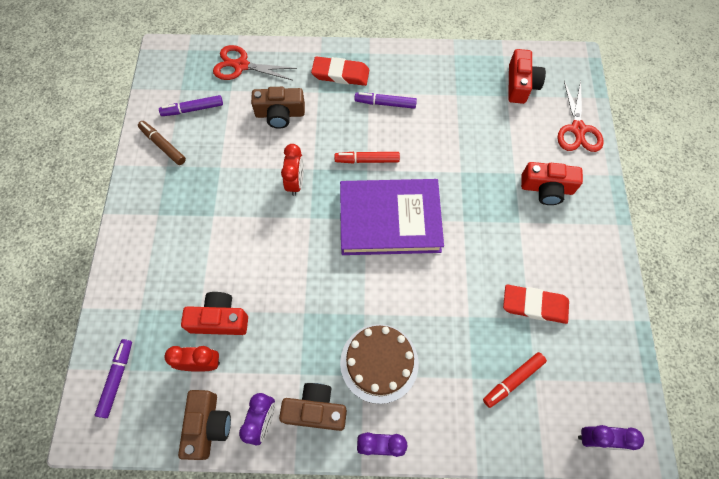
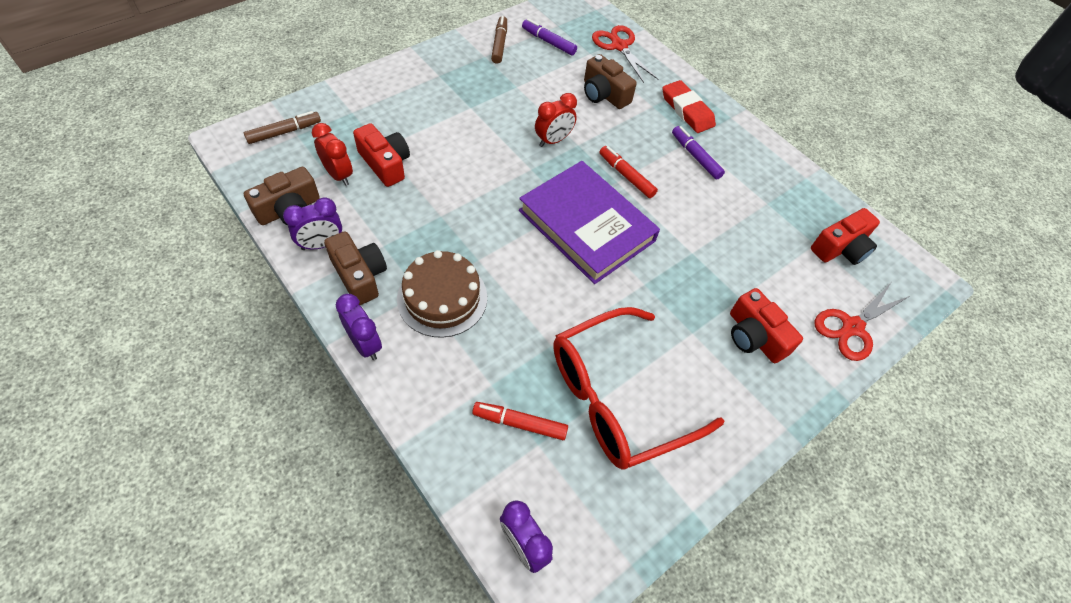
camera: 45 degrees right, 10 degrees down
purple marker [95,339,132,418] -> brown marker [244,111,321,144]
red eraser [503,285,569,324] -> red glasses [553,307,724,470]

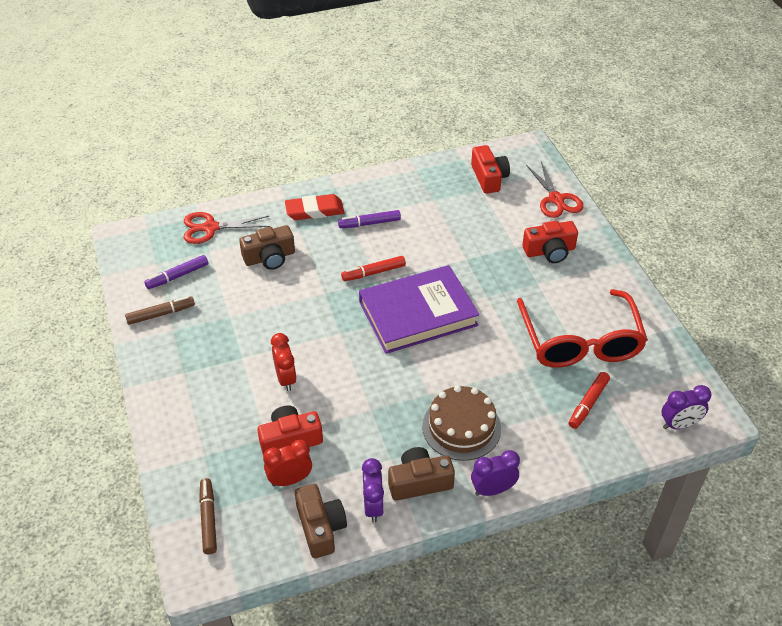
camera: 65 degrees left, 10 degrees down
brown marker [491,16,507,64] -> brown marker turned 135 degrees clockwise [125,296,195,325]
red clock [535,93,577,147] -> red clock moved to [271,333,297,391]

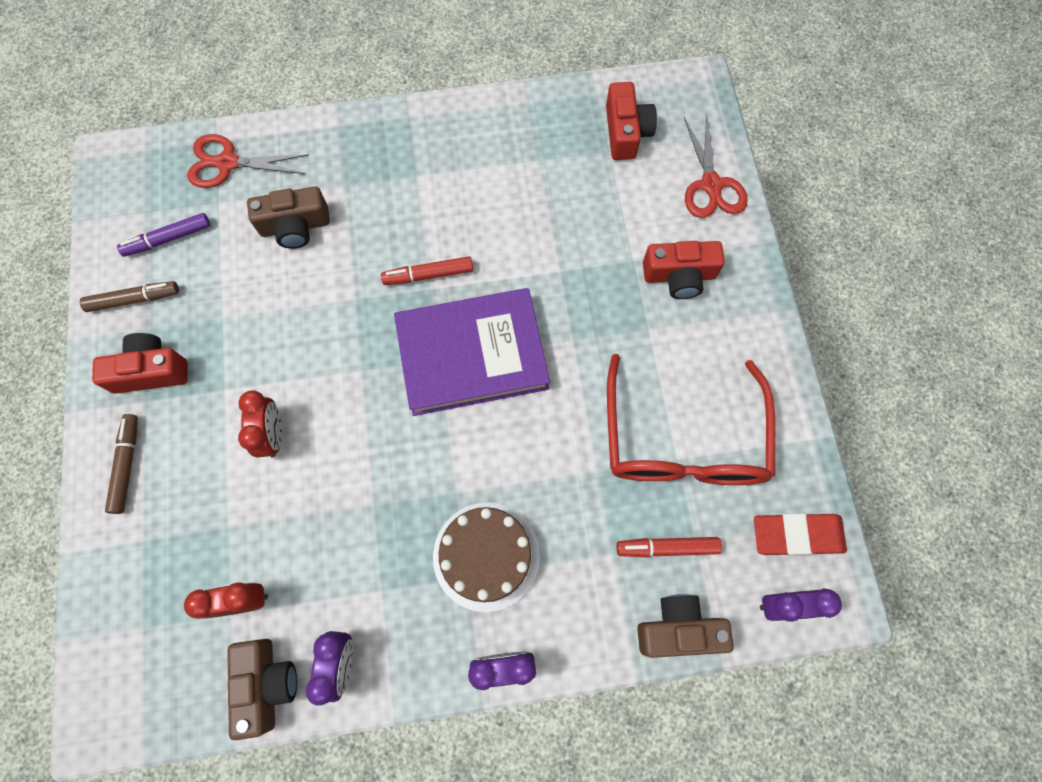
camera: 10 degrees right, 25 degrees up
brown marker [199,478,217,554] -> brown marker moved to [105,414,138,514]
red camera [257,405,323,455] -> red camera moved to [92,333,188,394]
red eraser [285,194,345,220] -> red eraser moved to [754,513,847,556]
purple marker [338,210,401,228] -> none
brown camera [388,447,455,501] -> brown camera moved to [637,594,734,658]
red marker [568,372,610,429] -> red marker turned 45 degrees clockwise [616,537,722,558]

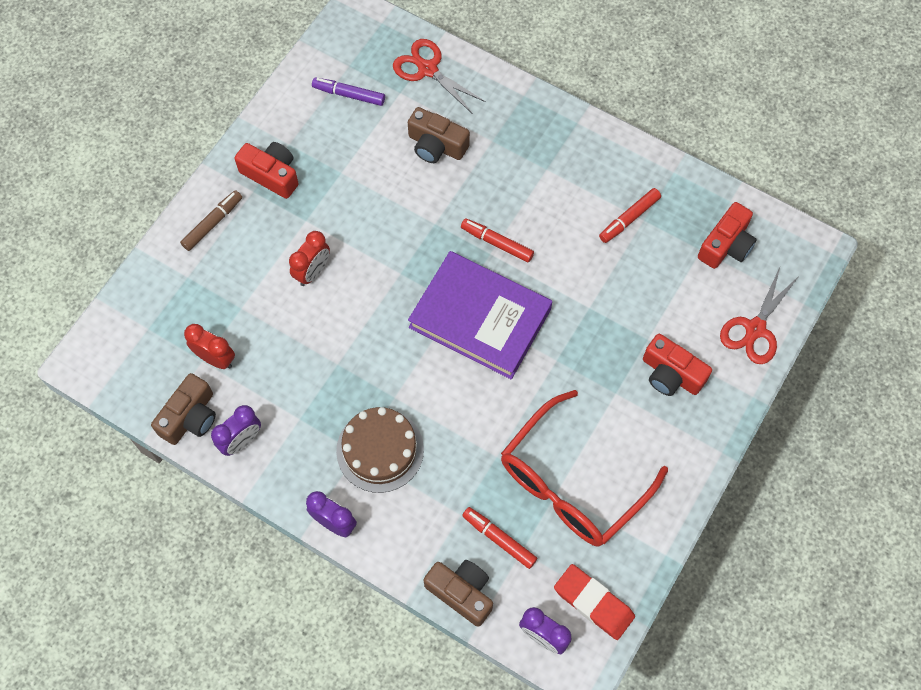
camera: 40 degrees right, 5 degrees down
brown marker [80,281,179,312] -> none
none -> red marker [599,188,661,243]

